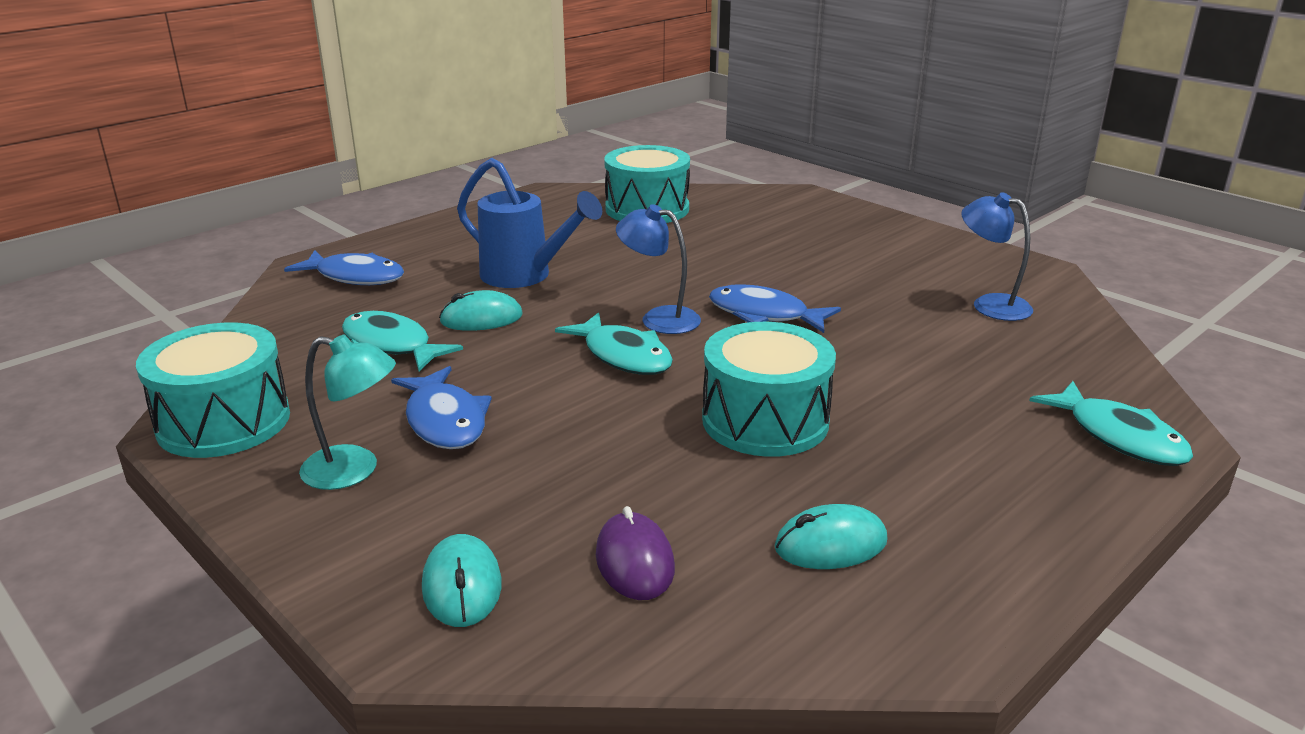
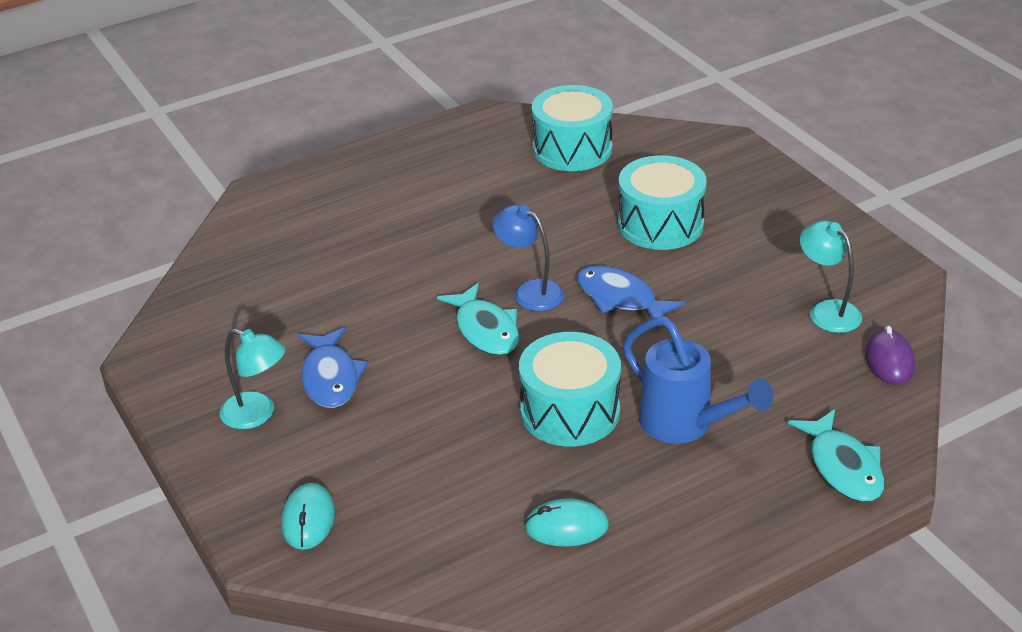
camera: 15 degrees right, 10 degrees up
turquoise drum [136,322,290,458] -> turquoise drum moved to [618,155,707,250]
blue fish [284,250,404,285] -> none
turquoise fish [342,311,463,371] -> none
turquoise mouse [439,290,523,331] -> none
blue watering can [457,158,602,288] -> blue watering can moved to [623,317,773,444]
purple mouse [596,506,675,600] -> purple mouse moved to [865,326,915,385]
blue lamp [961,192,1033,321] -> turquoise lamp [800,220,862,333]

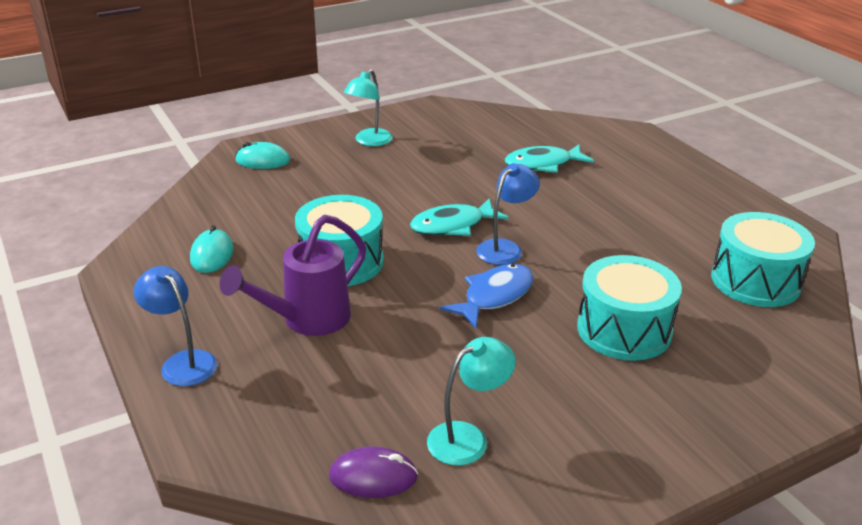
camera: 90 degrees right, 5 degrees down
blue fish [298,327,368,408] -> none
blue watering can [623,317,773,444] -> purple watering can [219,215,366,336]
turquoise fish [788,409,884,502] -> turquoise fish moved to [505,144,594,173]
none -> blue lamp [134,266,217,386]

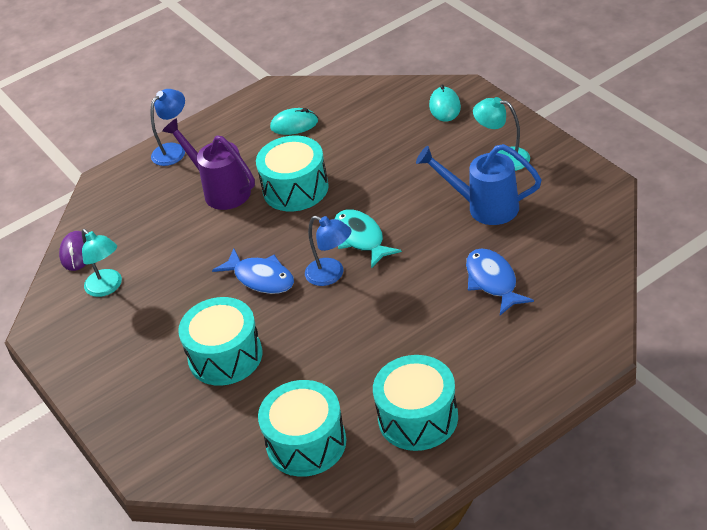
camera: 90 degrees right, 10 degrees up
turquoise fish [505,144,594,173] -> blue fish [466,248,534,315]
none -> turquoise drum [373,355,458,451]
none -> blue watering can [416,144,542,225]

